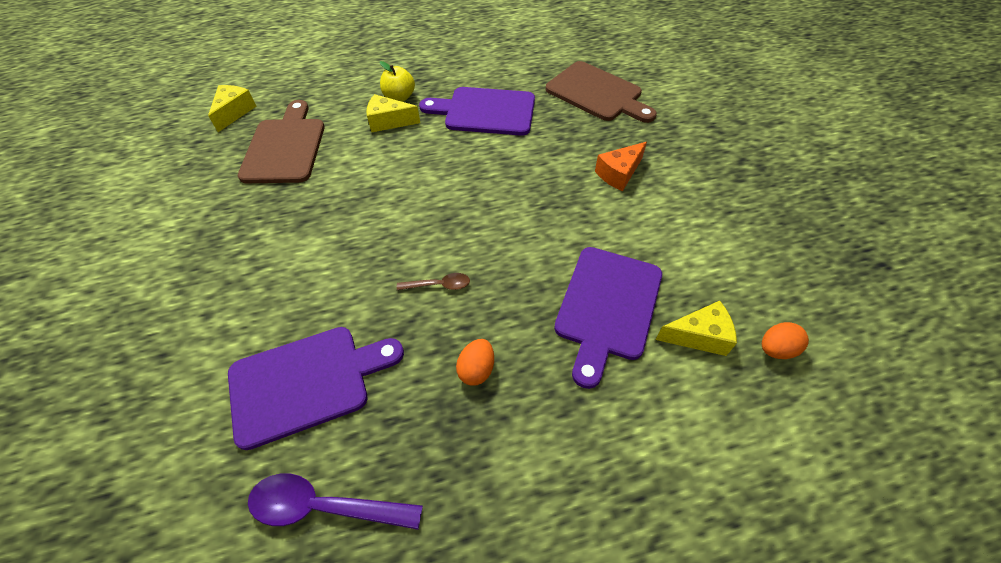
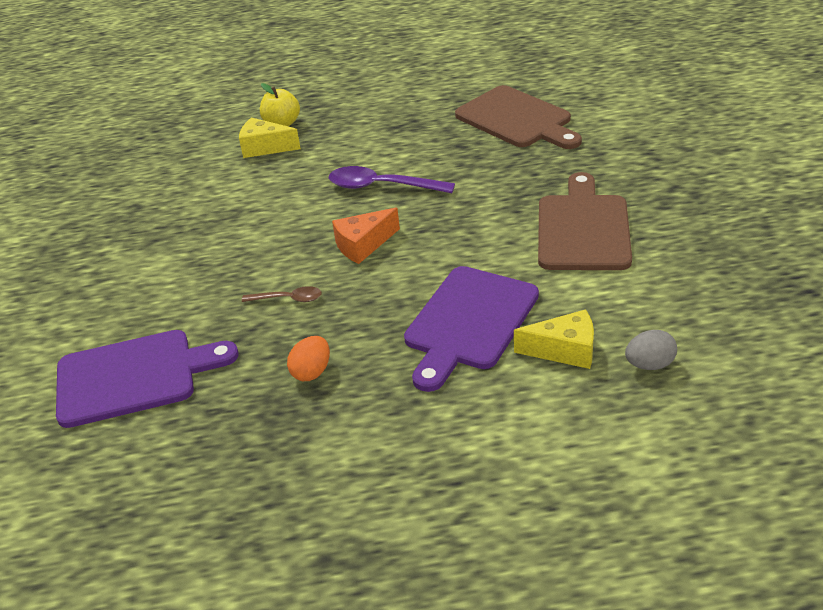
camera: 10 degrees right, 15 degrees down
yellow cheese [208,85,256,132] -> none
brown cutting board [238,100,325,183] -> brown cutting board moved to [538,172,632,270]
purple spoon [248,473,423,530] -> purple spoon moved to [329,166,455,193]
purple cutting board [419,87,535,136] -> none
orange cheese [595,142,647,191] -> orange cheese moved to [332,207,400,264]
orange egg [762,322,809,359] -> grey egg [625,330,677,370]

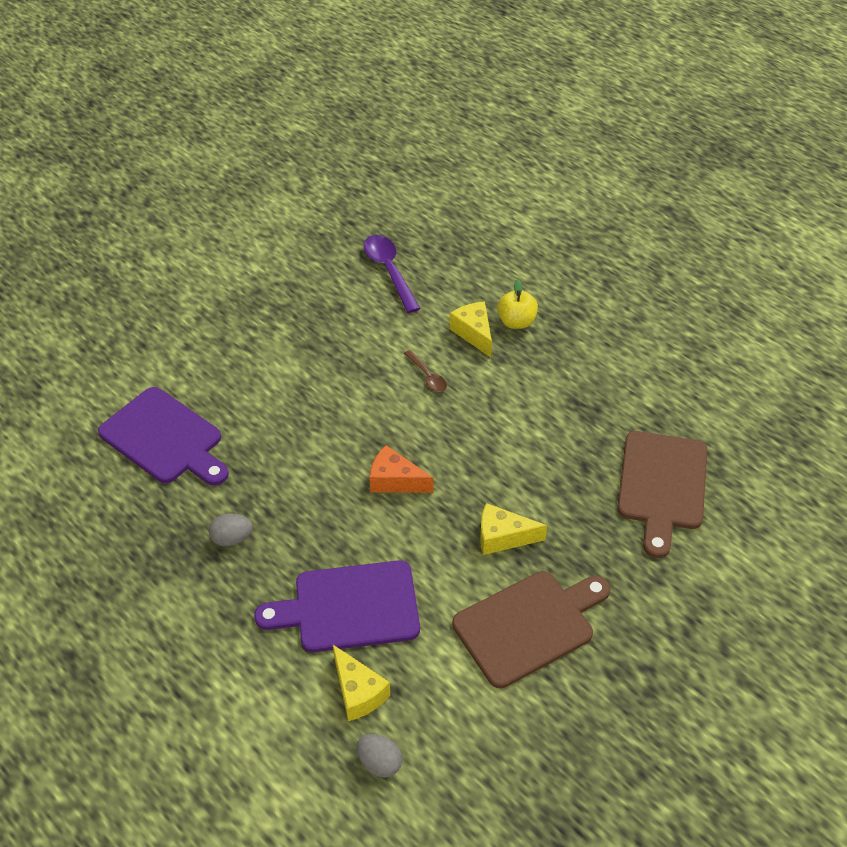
camera: 50 degrees right, 10 degrees up
brown spoon [242,286,322,302] -> brown spoon moved to [404,350,447,392]
orange egg [287,336,330,381] -> grey egg [209,513,253,546]
purple spoon [329,166,455,193] -> purple spoon moved to [364,235,421,313]
none -> yellow cheese [480,503,547,555]

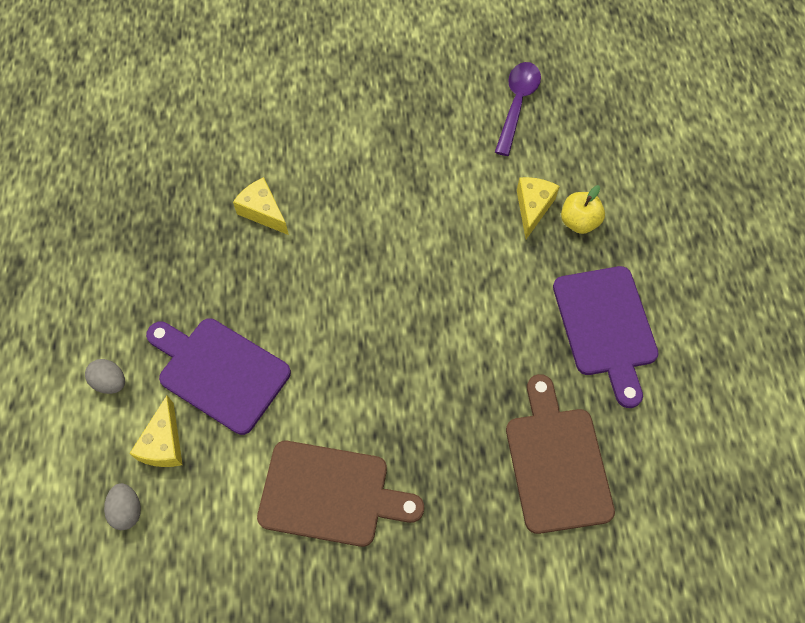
camera: 40 degrees right, 15 degrees up
purple cutting board [98,387,229,485] -> purple cutting board moved to [553,266,659,408]
grey egg [209,513,253,546] -> grey egg moved to [85,359,125,394]
orange cheese [369,445,434,493] -> none
brown spoon [404,350,447,392] -> none
yellow cheese [480,503,547,555] -> yellow cheese moved to [233,177,289,235]
brown cutting board [617,431,707,558] -> brown cutting board turned 120 degrees clockwise [506,374,615,534]

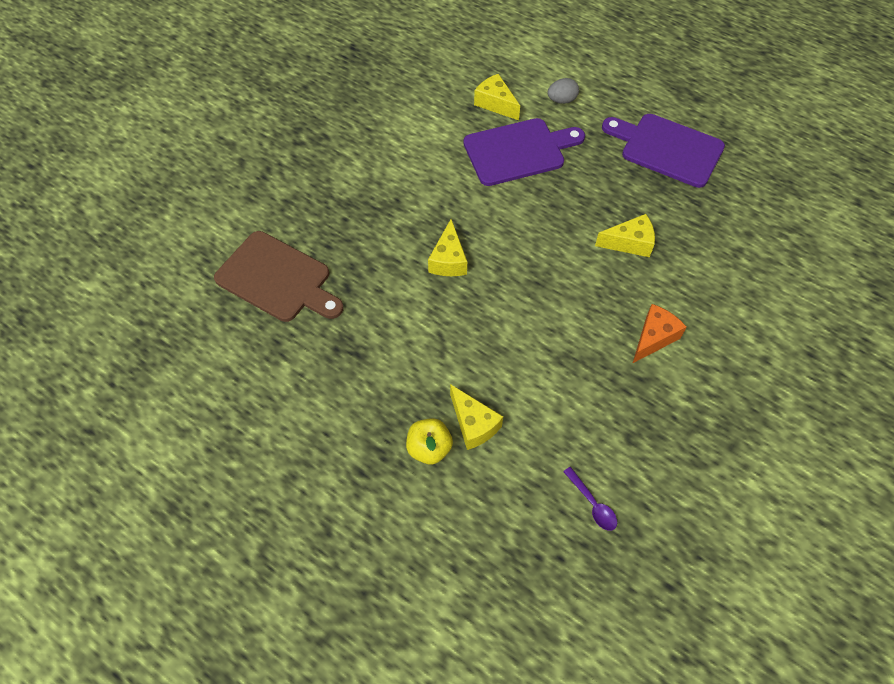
camera: 130 degrees right, 5 degrees down
grey egg [104,483,141,530] -> none
brown cutting board [257,441,424,547] -> none
purple spoon [495,62,541,156] -> purple spoon [563,467,617,531], size x0.55
purple cutting board [553,266,659,408] -> purple cutting board moved to [602,114,725,188]
none -> yellow cheese [428,219,467,276]
none -> orange cheese [632,304,686,364]

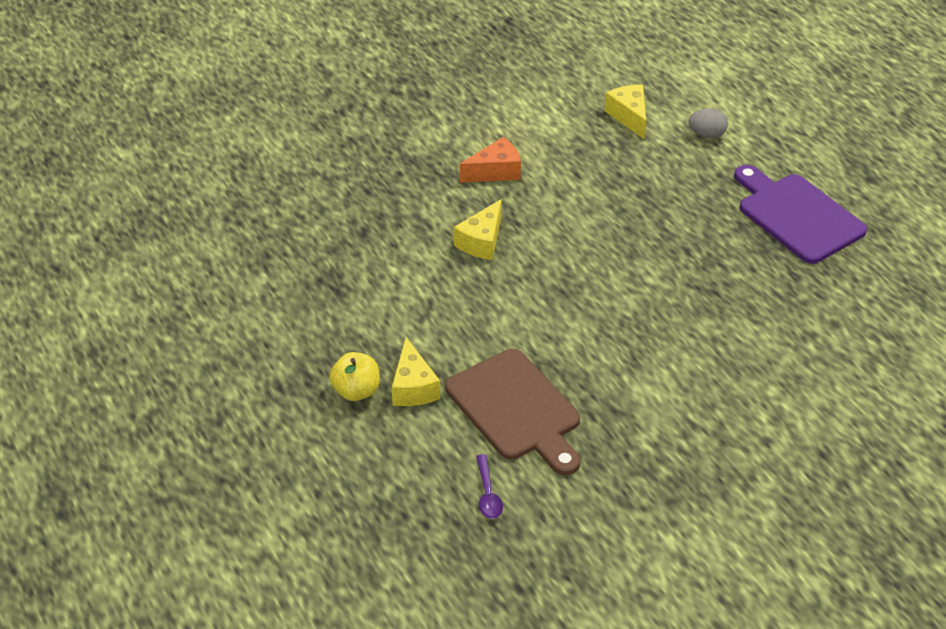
camera: 25 degrees right, 15 degrees down
brown cutting board [214,231,344,322] -> brown cutting board moved to [445,349,580,475]
purple cutting board [463,118,585,186] -> none
yellow cheese [595,214,655,257] -> none
orange cheese [632,304,686,364] -> orange cheese moved to [460,137,521,183]

